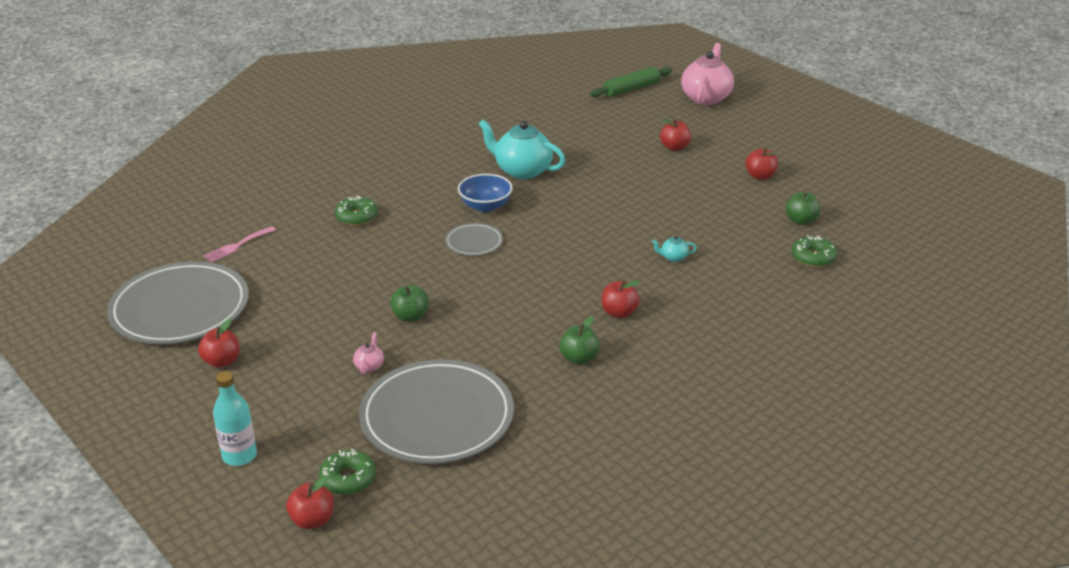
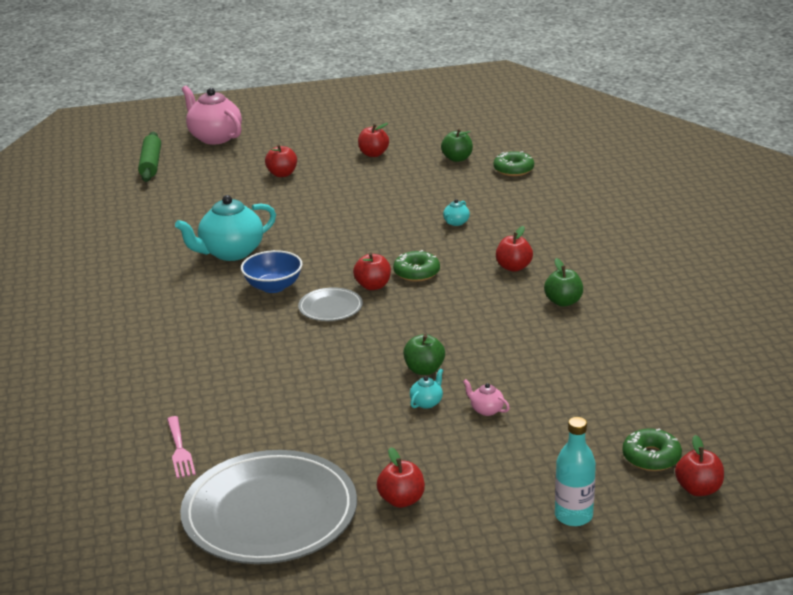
camera: 60 degrees left, 5 degrees down
green donut [335,196,378,226] -> green donut moved to [393,250,440,282]
grey plate [359,359,514,464] -> none
none -> red apple [353,253,391,290]
none -> turquoise teapot [410,369,443,409]

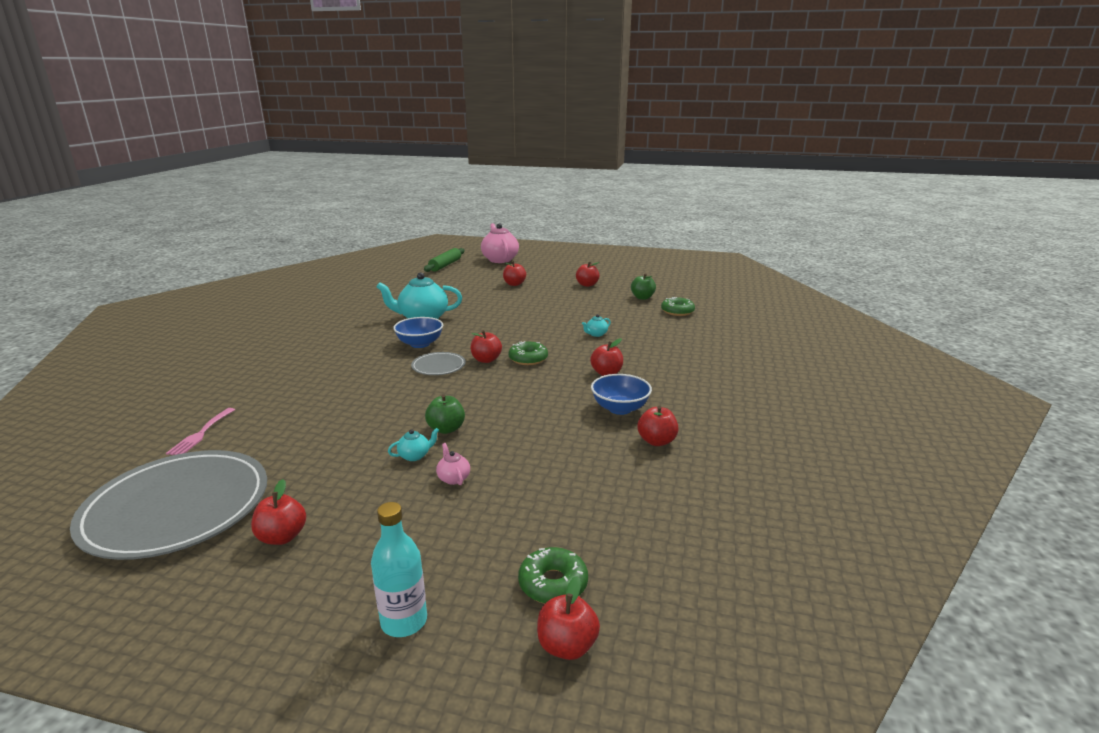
camera: 25 degrees right, 5 degrees down
green apple [544,258,583,307] -> blue bowl [591,374,652,415]
none -> red apple [637,406,679,446]

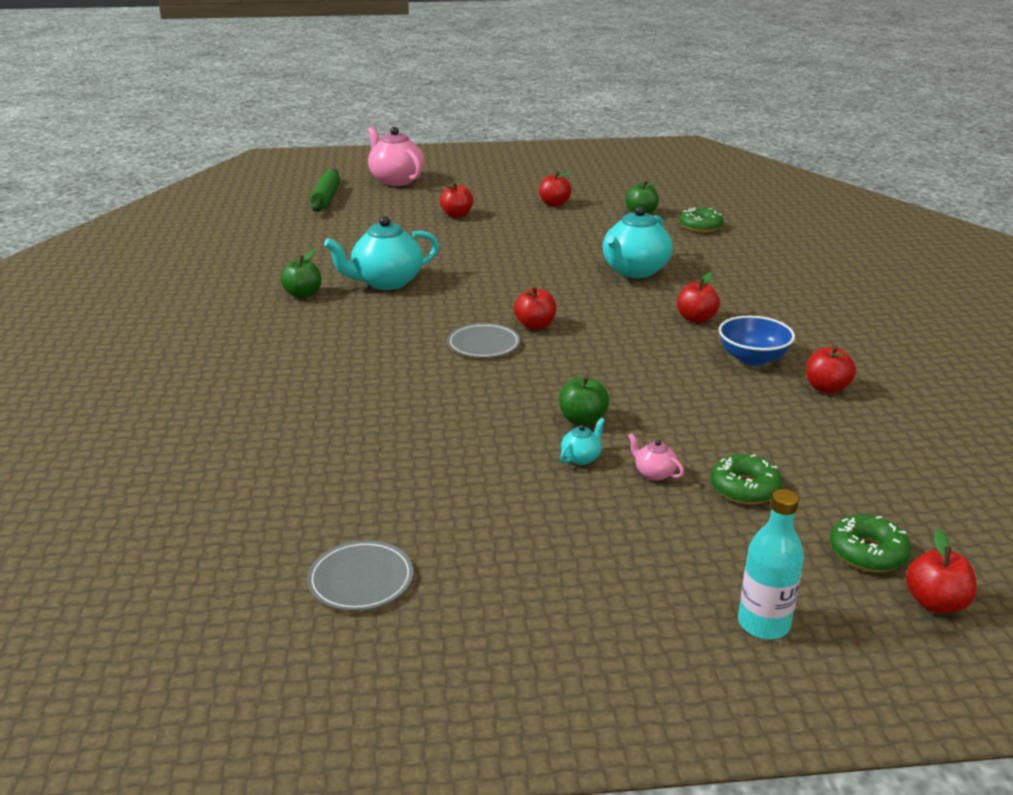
camera: 20 degrees left, 5 degrees up
grey plate [70,450,267,560] -> grey plate [307,540,414,611], size x0.46
pink fork [166,408,235,455] -> none
red apple [251,479,306,545] -> none
blue bowl [393,317,443,348] -> none
green donut [508,341,548,365] -> green donut moved to [711,454,783,504]
turquoise teapot [582,314,611,337] -> turquoise teapot [603,206,673,278], size x2.37
none -> green apple [281,250,321,299]

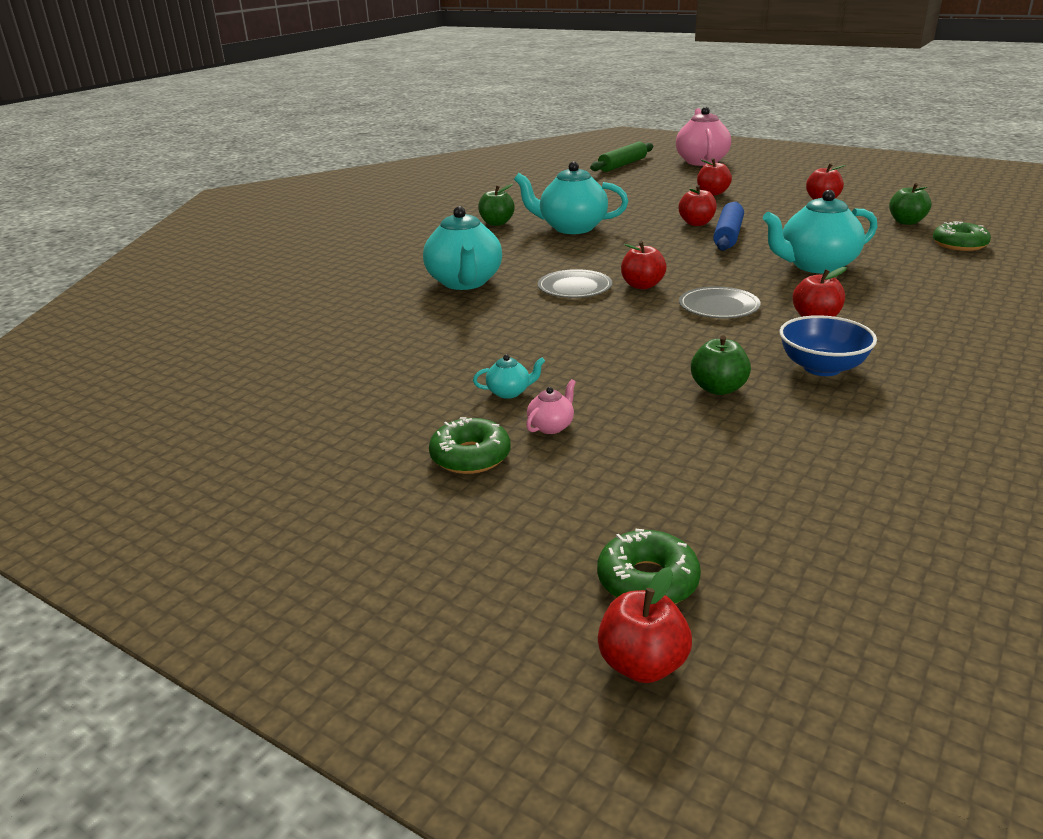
camera: 40 degrees right, 0 degrees up
grey plate [307,540,414,611] -> grey plate moved to [679,286,761,318]
green apple [559,376,609,426] -> green apple moved to [691,335,751,395]
pink teapot [628,433,684,481] -> pink teapot turned 45 degrees clockwise [526,379,576,434]
green donut [711,454,783,504] -> green donut moved to [429,417,511,474]
turquoise bottle [738,489,804,639] -> none
red apple [806,345,856,394] -> red apple moved to [679,185,717,226]
none -> turquoise teapot [423,206,502,290]
none -> blue rolling pin [713,201,744,251]

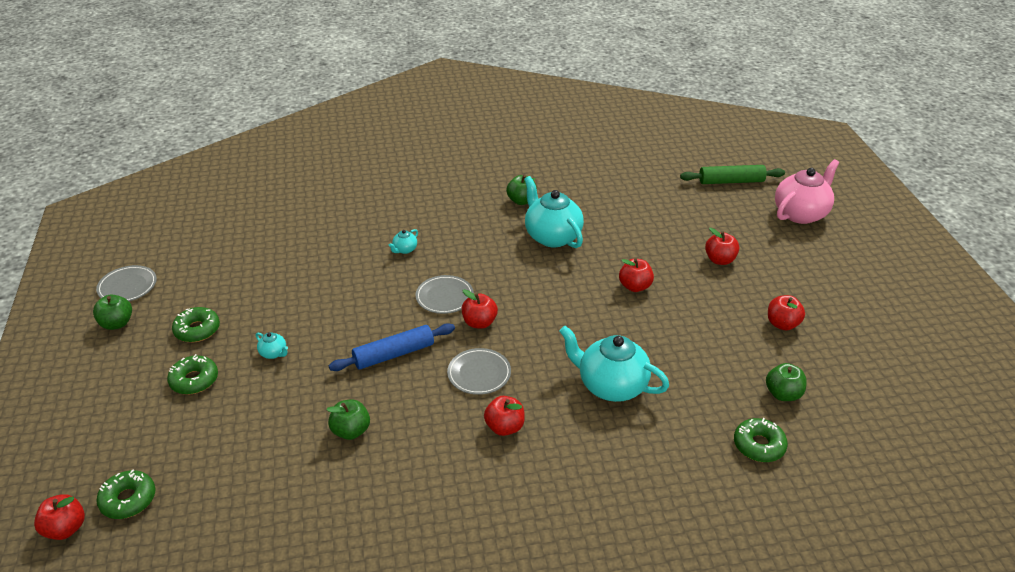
camera: 45 degrees right, 10 degrees up
turquoise teapot [423,206,502,290] -> turquoise teapot [388,229,418,254], size x0.42
pink teapot [526,379,576,434] -> none
blue rolling pin [713,201,744,251] -> blue rolling pin moved to [329,323,455,371]
blue bowl [779,315,877,376] -> none
none -> green apple [93,295,132,330]
none -> grey plate [96,265,157,301]
none -> green donut [172,307,220,342]

